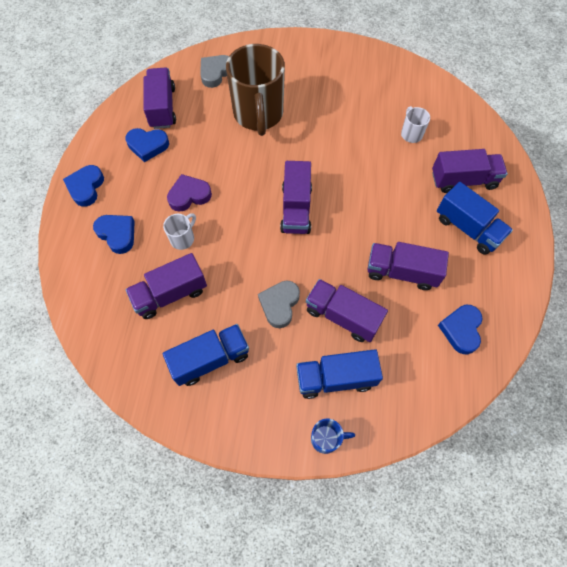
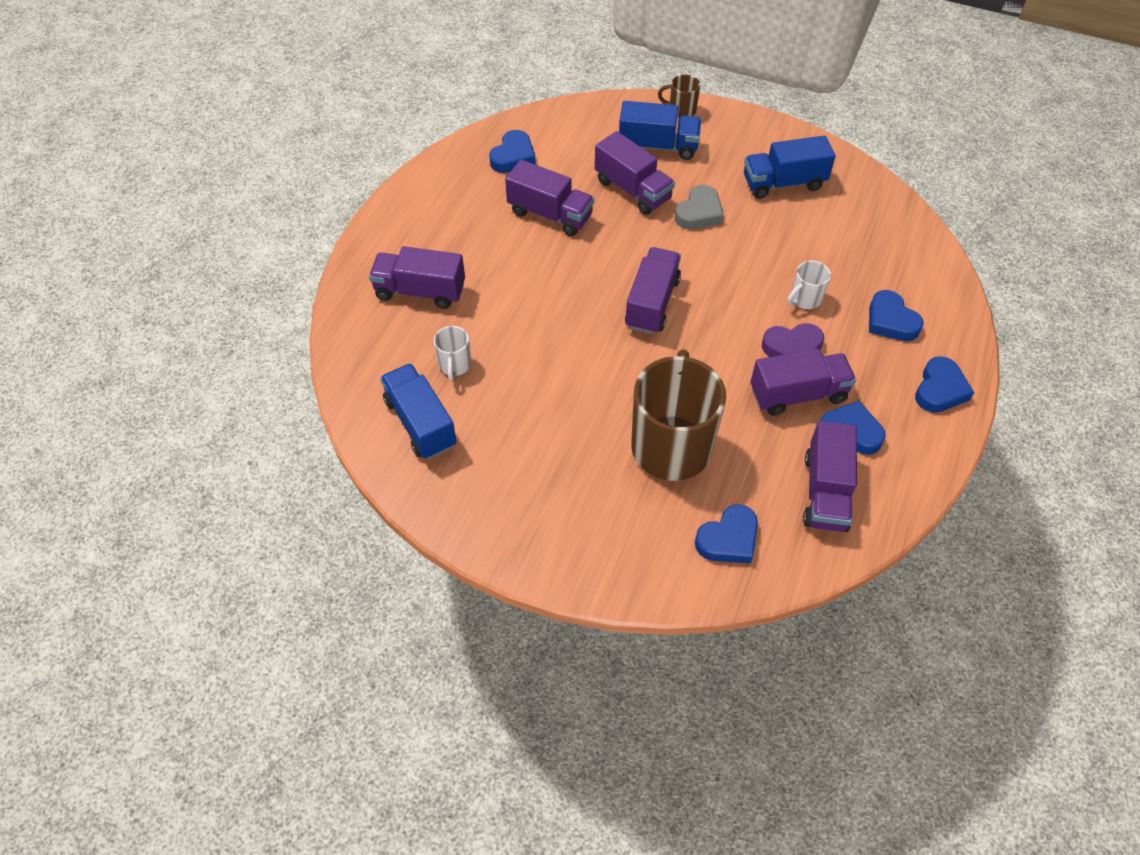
camera: 165 degrees left, 10 degrees down
purple truck [125,253,207,319] -> purple truck moved to [751,349,856,416]
grey heart [200,55,229,88] -> blue heart [695,504,758,563]
blue mug [311,418,355,454] -> brown mug [658,74,700,118]
blue truck [437,182,513,255] -> blue truck moved to [380,363,457,459]

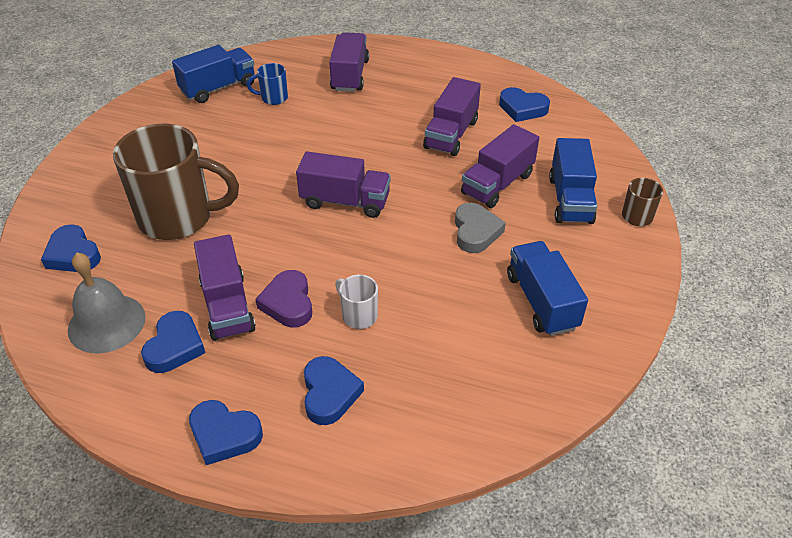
camera: 85 degrees right, 10 degrees down
white mug [434,326,471,380] -> blue mug [247,63,288,105]
grey heart [675,185,724,229] -> grey heart turned 120 degrees counterclockwise [455,203,506,253]
purple truck [803,421,857,532] -> grey bell [68,253,145,354]
blue heart [869,290,924,341] -> blue heart turned 120 degrees clockwise [304,356,364,425]

